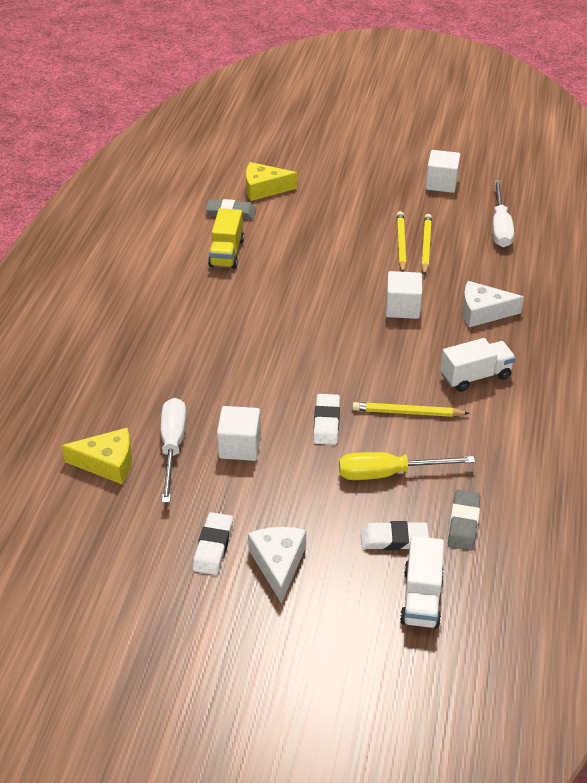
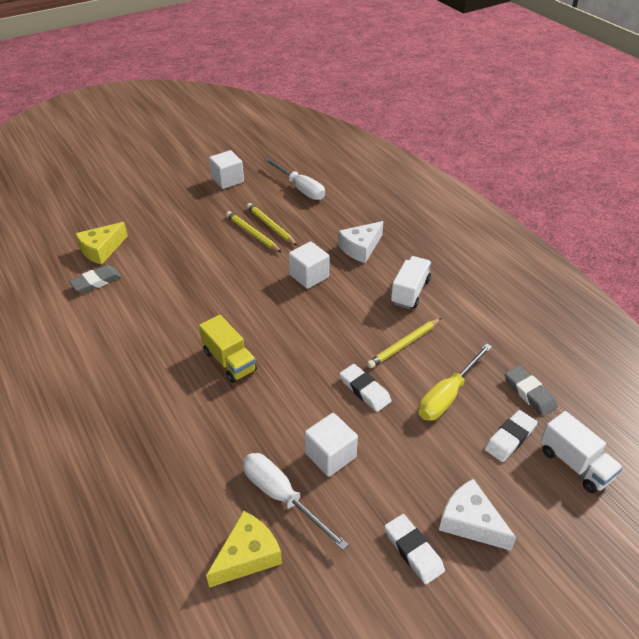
camera: 45 degrees left, 0 degrees up
yellow truck [208,208,244,269] -> yellow truck moved to [199,315,257,383]

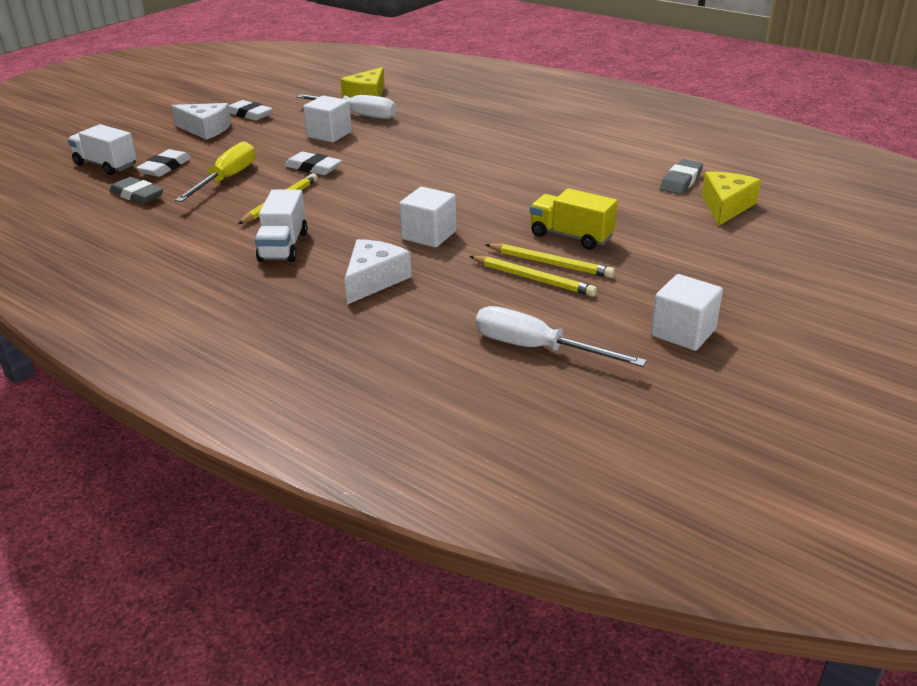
camera: 160 degrees right, 10 degrees down
yellow truck [199,315,257,383] -> yellow truck moved to [530,188,618,250]

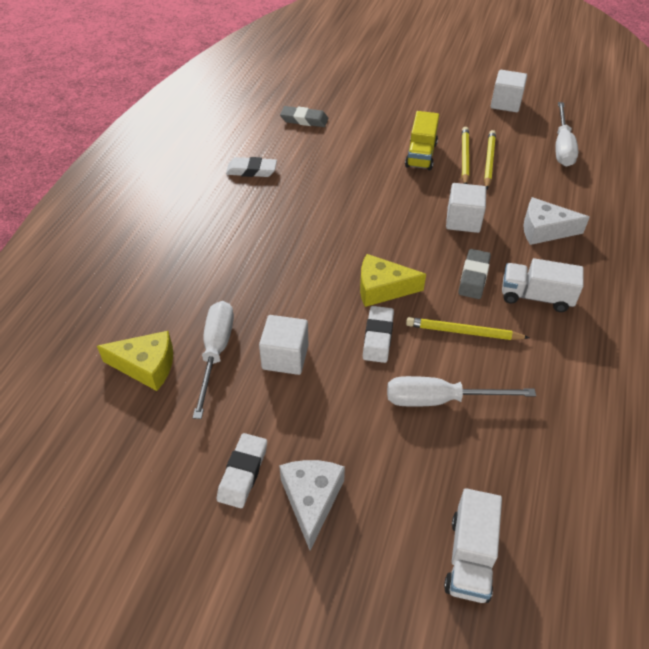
camera: 110 degrees left, 15 degrees up
grey eraser [110,177,163,204] -> grey eraser moved to [458,249,491,299]
white eraser [136,149,191,177] -> white eraser moved to [226,157,277,177]
yellow screwdriver [175,141,255,202] -> white screwdriver [387,376,536,407]
white truck [255,189,307,262] -> white truck turned 150 degrees counterclockwise [502,258,583,312]
yellow cheese [702,172,761,226] -> yellow cheese moved to [360,254,426,307]

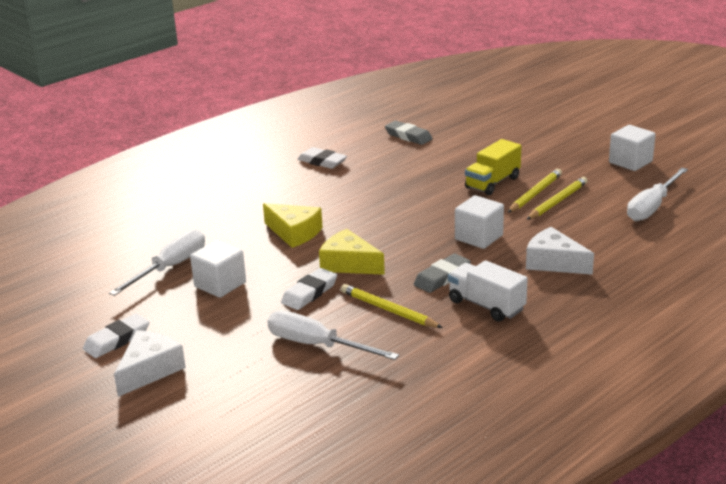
camera: 30 degrees right, 20 degrees down
yellow cheese [97,331,173,391] -> yellow cheese moved to [263,203,323,248]
white truck [444,488,502,603] -> none

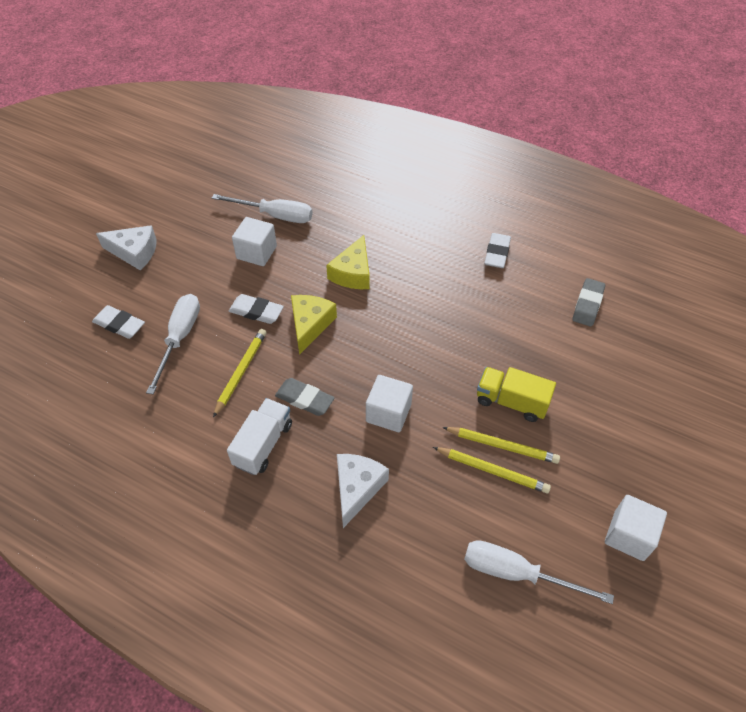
camera: 70 degrees right, 25 degrees up
white eraser [83,313,149,358] -> white eraser moved to [92,305,145,339]

